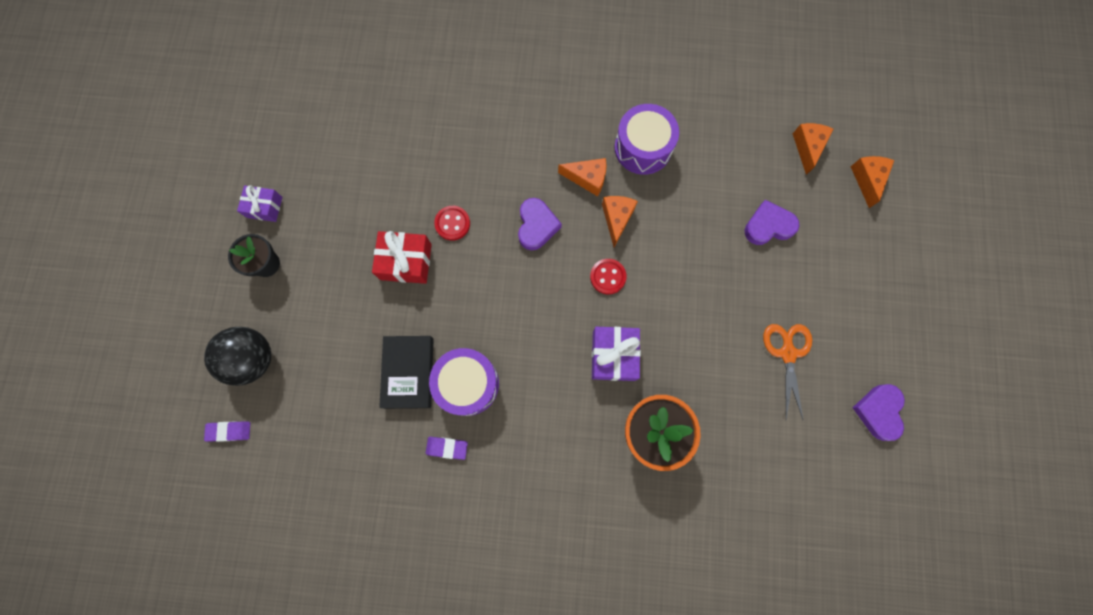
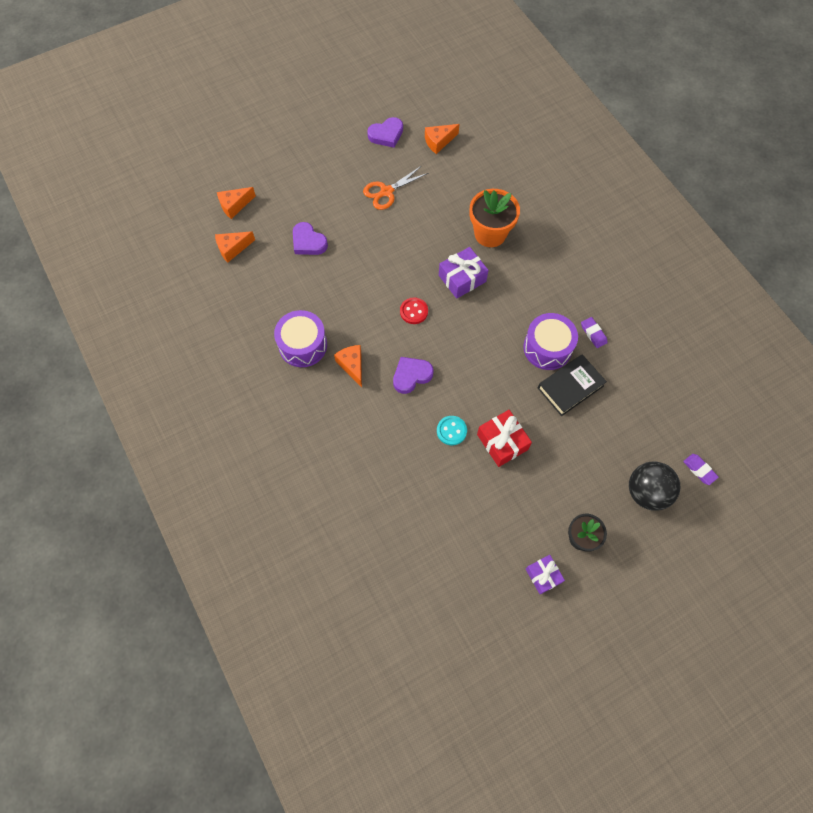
camera: 125 degrees left, 10 degrees down
red button [434,206,470,241] -> turquoise button [437,416,467,445]
orange cheese [602,196,638,247] -> orange cheese moved to [425,124,459,154]

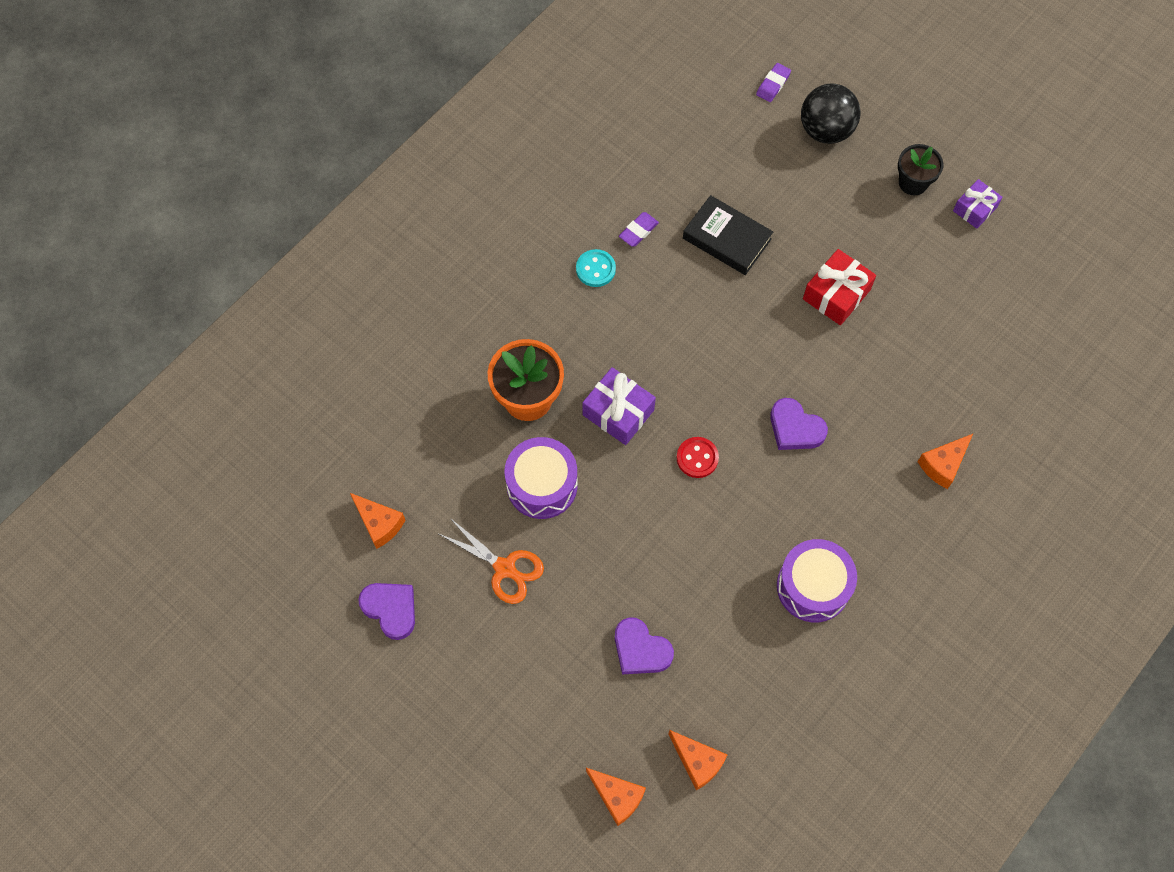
camera: 110 degrees left, 0 degrees up
purple heart [293,222,328,255] -> purple heart turned 105 degrees clockwise [615,617,674,674]
orange cheese [334,345,362,387] -> orange cheese moved to [917,434,973,489]
turquoise button [437,416,467,445] -> turquoise button moved to [576,249,616,287]
purple drum [523,313,578,370] -> purple drum moved to [504,437,578,519]

